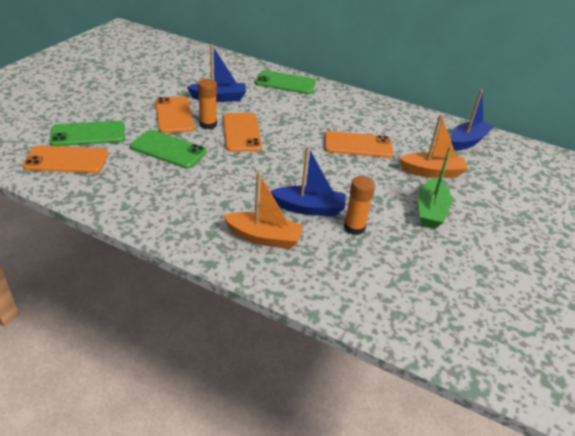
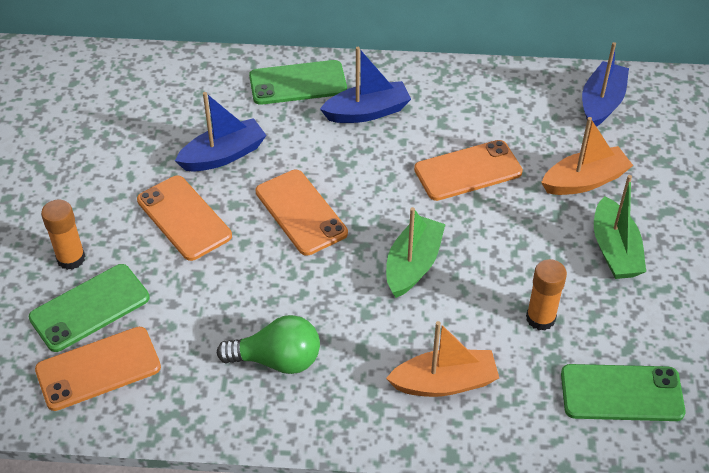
camera: 20 degrees left, 10 degrees up
green phone [130,130,207,168] -> green phone moved to [561,364,685,421]
orange glue stick [198,79,217,129] -> orange glue stick moved to [41,200,85,270]
blue boat [270,146,346,216] -> blue boat moved to [320,47,411,123]
none -> green light bulb [217,315,320,374]
none -> green boat [386,207,445,298]

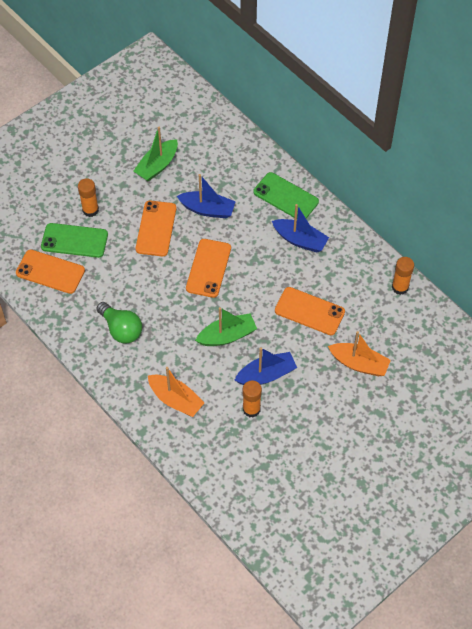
camera: 45 degrees right, 10 degrees up
green phone [561,364,685,421] -> none
blue boat [582,42,629,127] -> blue boat moved to [235,347,297,385]
green boat [594,175,646,279] -> green boat moved to [133,127,178,182]
none -> orange glue stick [392,257,414,295]

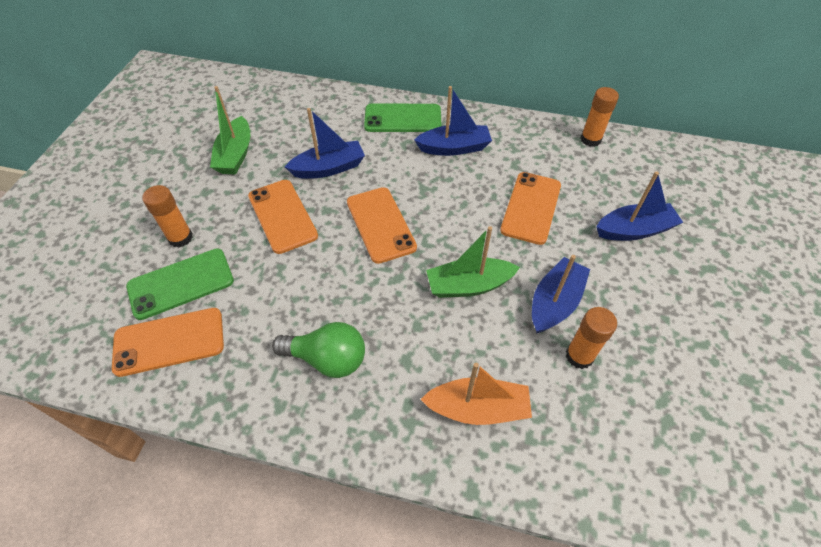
camera: 35 degrees left, 5 degrees down
green boat [195,307,257,346] -> green boat turned 135 degrees counterclockwise [426,226,520,298]
orange phone [275,287,345,335] -> orange phone turned 60 degrees counterclockwise [500,172,561,245]
orange boat [328,331,391,377] -> blue boat [596,171,683,241]

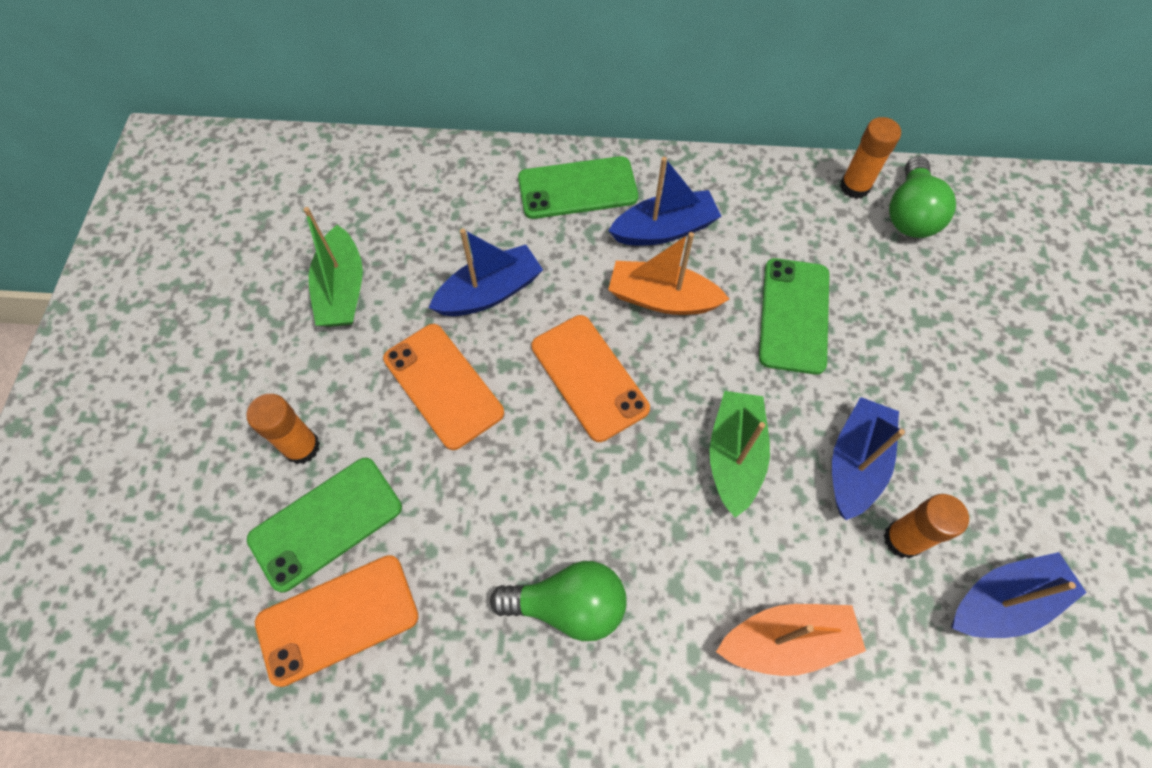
camera: 10 degrees left, 10 degrees up
green boat [426,226,520,298] -> green boat turned 120 degrees clockwise [710,391,770,518]
orange phone [500,172,561,245] -> green phone [759,258,829,375]
blue boat [596,171,683,241] -> blue boat moved to [951,552,1087,638]
none -> orange boat [608,232,729,315]
none -> green light bulb [889,156,956,238]

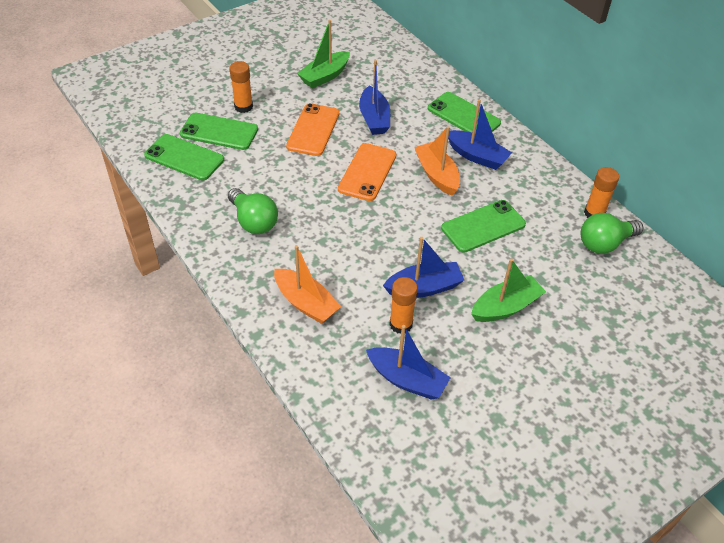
camera: 50 degrees right, 15 degrees down
orange phone [255,555,419,687] -> green phone [144,134,224,180]
blue boat [429,229,543,316] -> blue boat turned 60 degrees clockwise [359,60,390,135]
green boat [710,391,770,518] -> green boat moved to [471,258,546,322]

